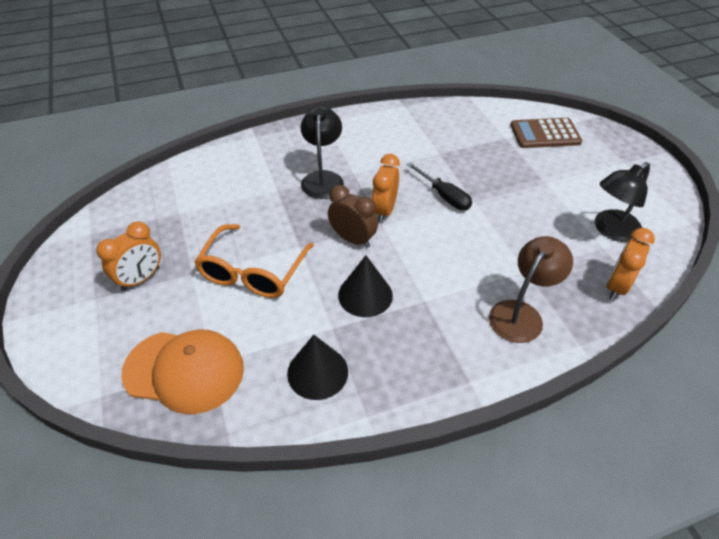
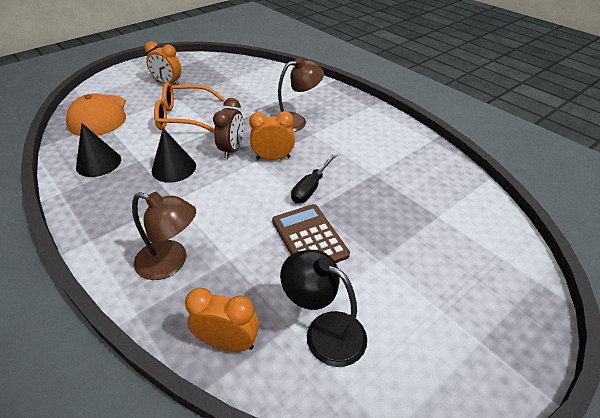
camera: 70 degrees right, 5 degrees down
black lamp [301,106,344,199] -> brown lamp [274,58,324,132]
brown calculator [510,118,582,148] -> brown calculator moved to [272,204,350,263]

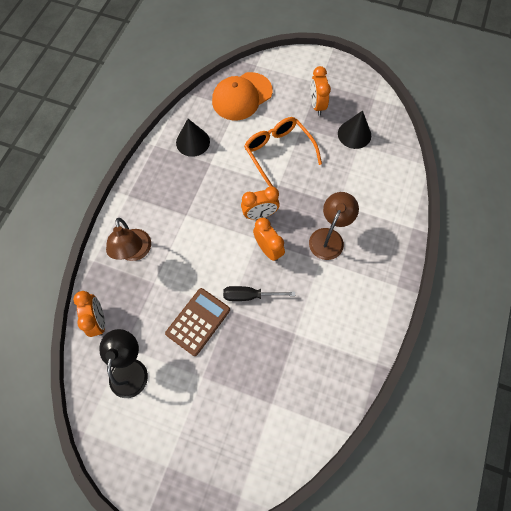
camera: 60 degrees right, 25 degrees up
black cone [152,128,196,183] -> black cone moved to [338,111,371,149]
brown clock [213,98,244,159] -> orange clock [241,186,280,219]
brown lamp [274,58,324,132] -> brown lamp turned 105 degrees counterclockwise [309,192,359,260]

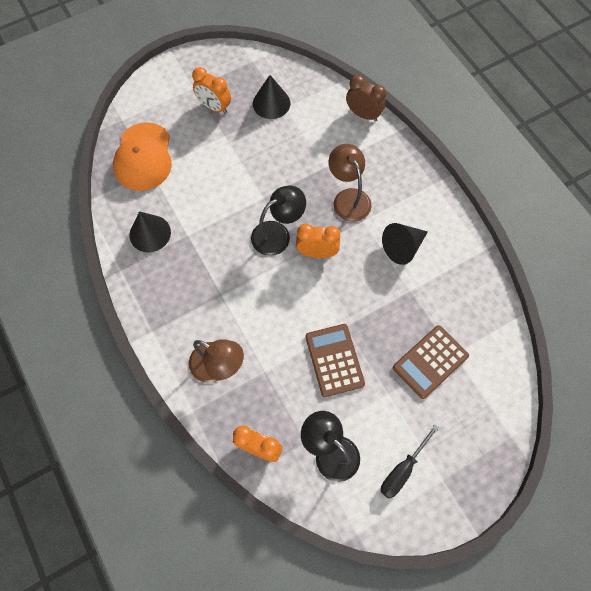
camera: 50 degrees left, 0 degrees up
black screwdriver [223,286,295,301] -> black screwdriver moved to [381,425,439,499]
orange clock [241,186,280,219] -> black lamp [251,185,306,256]
orange glasses [244,117,322,187] -> none
none -> brown clock [346,75,386,122]
none -> black cone [382,223,428,265]
none -> brown calculator [393,325,469,399]

